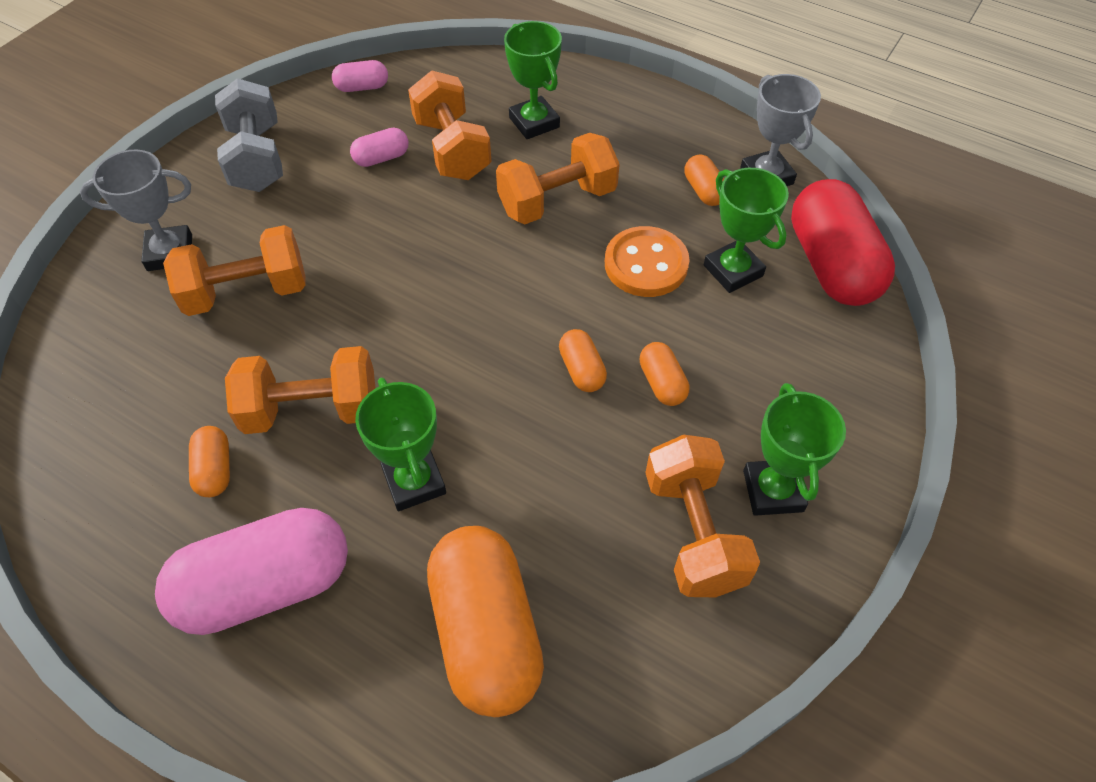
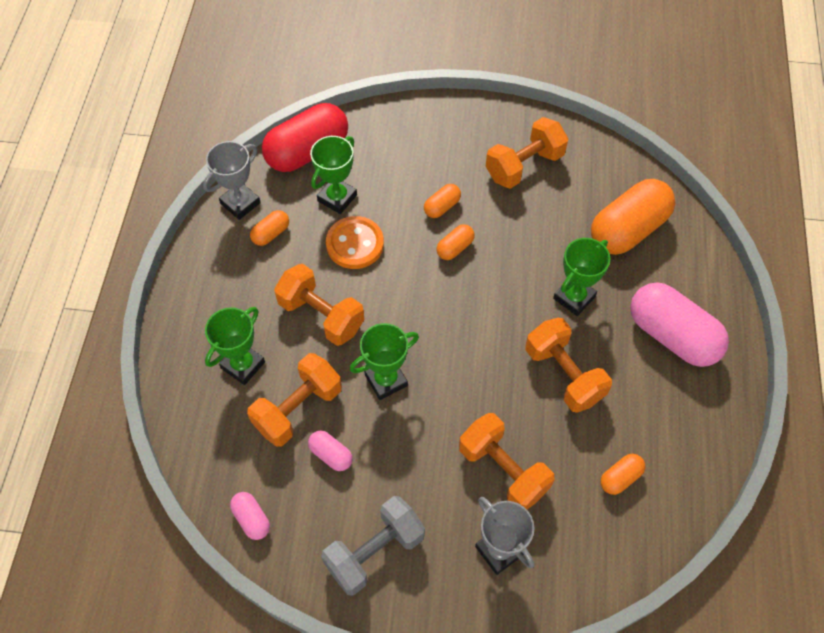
camera: 115 degrees left, 5 degrees up
orange capsule [189,426,230,497] -> orange capsule moved to [601,454,645,495]
green trophy [743,383,846,516] -> green trophy moved to [350,323,419,400]

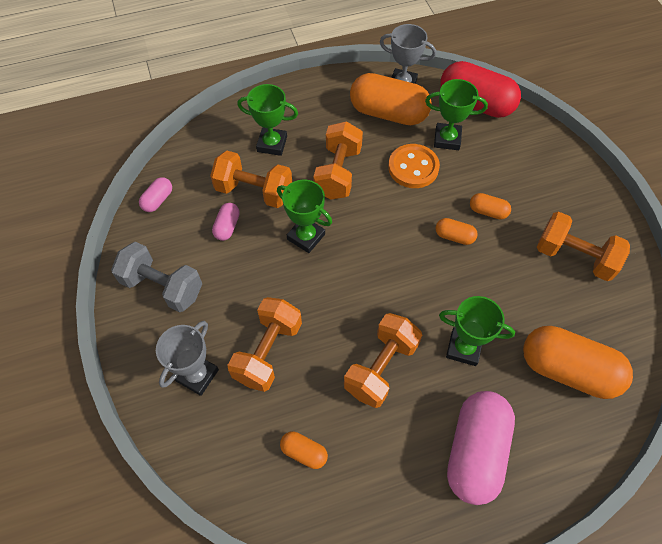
camera: 65 degrees right, 0 degrees up
orange capsule [250,210,289,246] -> orange capsule [350,73,432,125], size x2.19

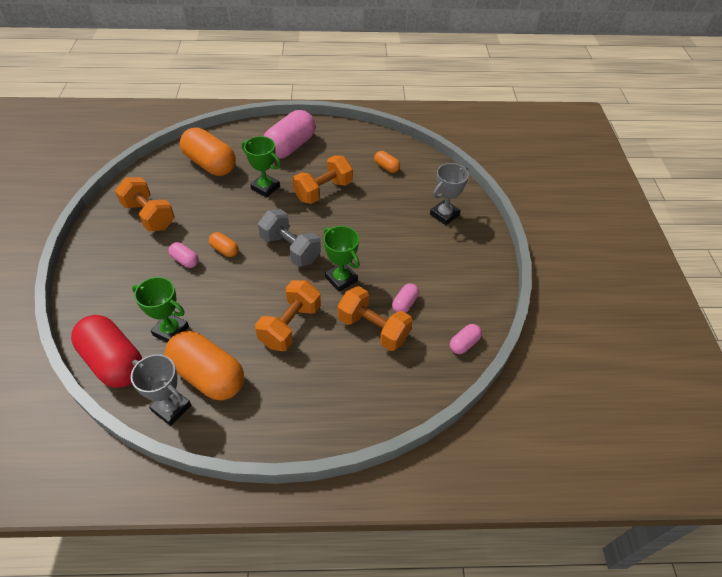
camera: 165 degrees left, 10 degrees down
grey dumbbell [111,242,202,313] -> grey dumbbell moved to [258,209,321,267]
orange dumbbell [227,297,302,392] -> none
green trophy [237,84,298,156] -> none
orange button [388,144,440,188] -> none
orange capsule [470,193,511,220] -> pink capsule [168,242,199,268]

